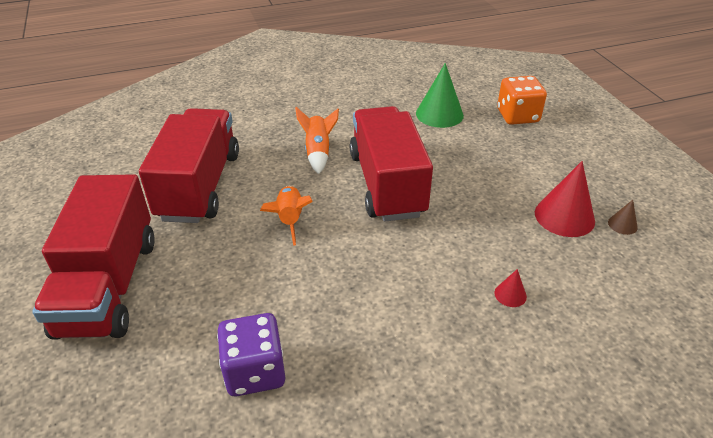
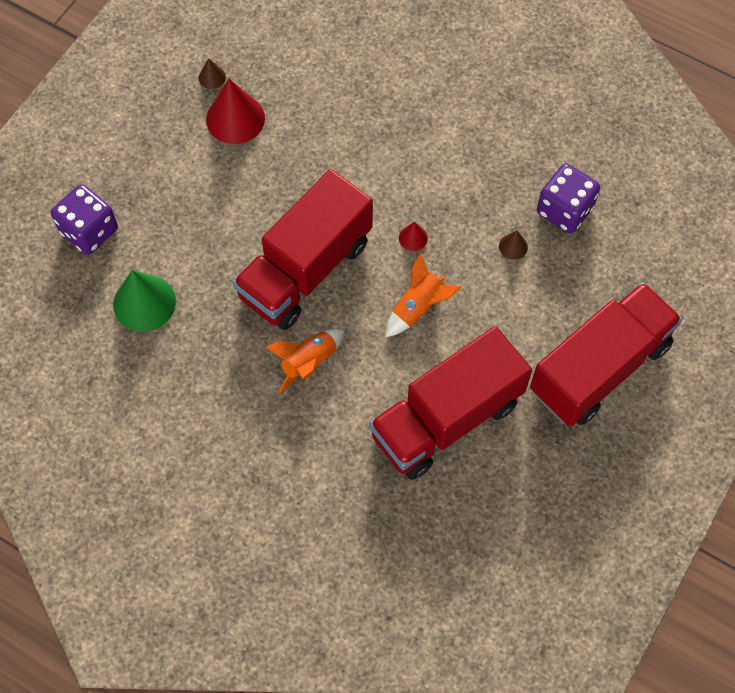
camera: 130 degrees left, 25 degrees up
red cone [495,269,527,307] -> red cone moved to [399,222,428,251]
orange dice [497,76,547,125] -> purple dice [51,184,118,255]
none -> brown cone [499,231,528,260]

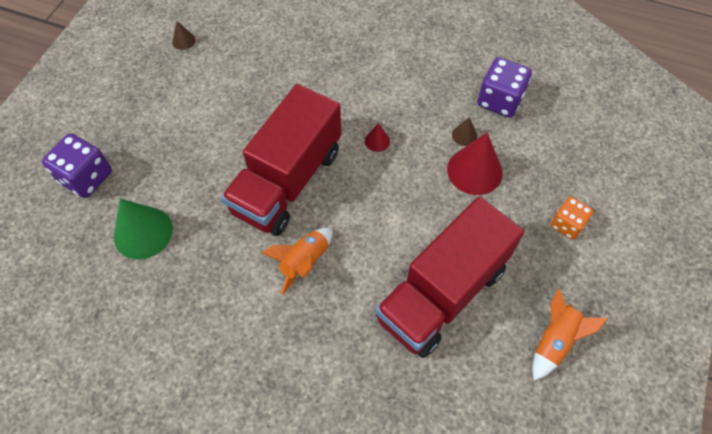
camera: 10 degrees left, 5 degrees down
red cone [206,79,265,144] -> red cone moved to [447,133,503,195]
orange rocket [385,253,462,337] -> orange rocket moved to [532,289,608,381]
red truck [530,282,683,427] -> orange dice [550,196,594,240]

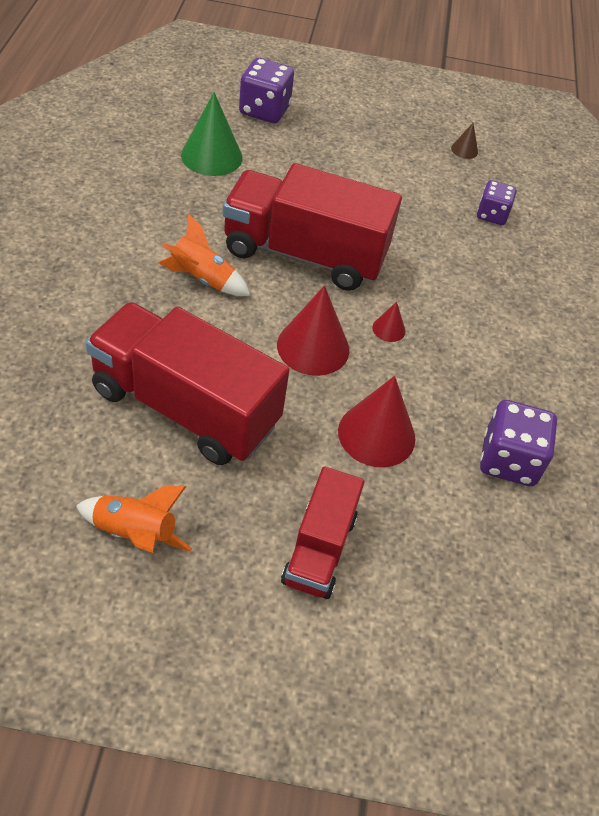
camera: 70 degrees right, 10 degrees down
brown cone [452,117,477,146] -> none
orange dice [550,196,594,240] -> red truck [281,466,364,599]
none -> red cone [277,285,349,376]
none -> purple dice [477,180,516,225]

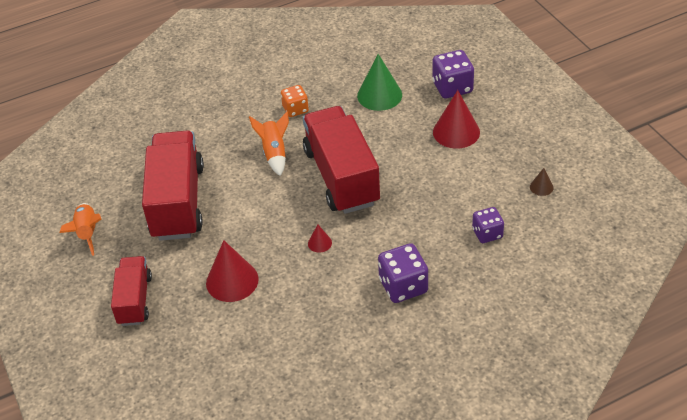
camera: 65 degrees right, 5 degrees down
red cone [277,285,349,376] -> red cone moved to [433,90,480,149]
red truck [281,466,364,599] -> red truck turned 105 degrees clockwise [111,256,152,326]
purple dice [480,400,557,486] -> purple dice moved to [378,243,428,303]
none -> orange dice [281,85,309,117]

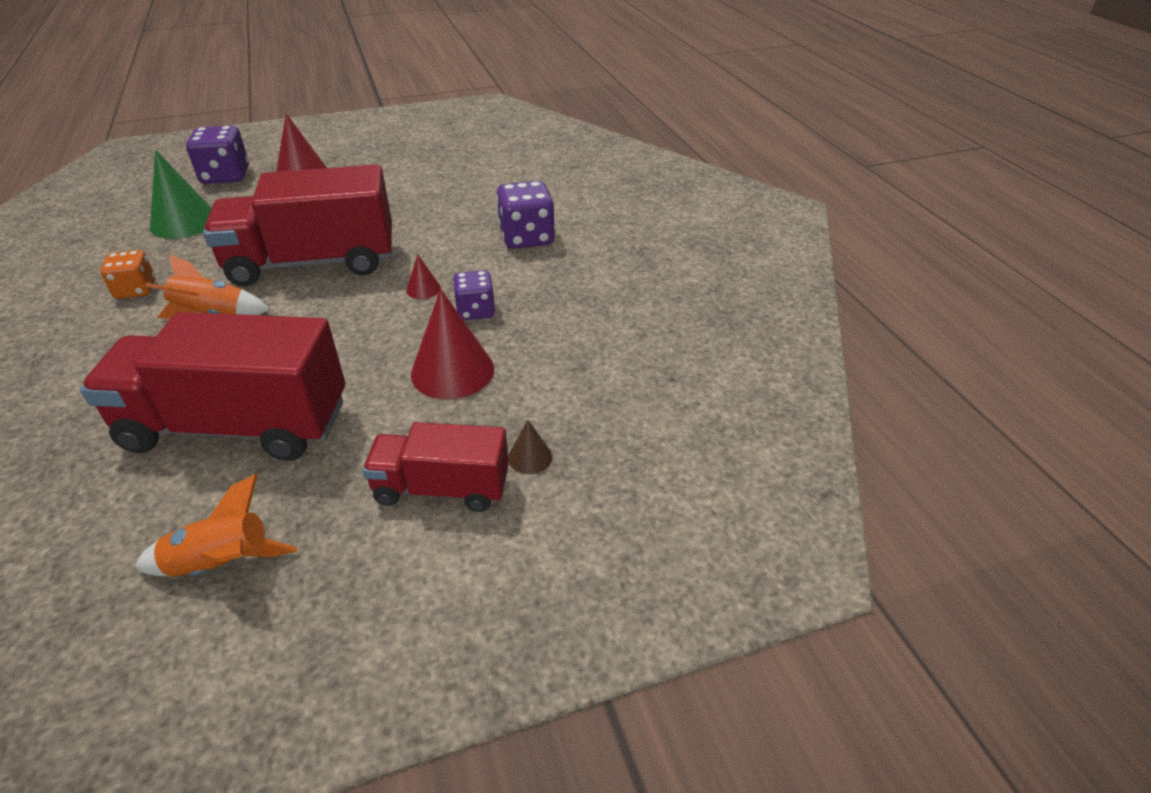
camera: 85 degrees left, 5 degrees down
purple dice [472,207,504,243] -> purple dice moved to [453,270,495,320]
brown cone [530,168,554,196] -> brown cone moved to [508,420,552,474]

